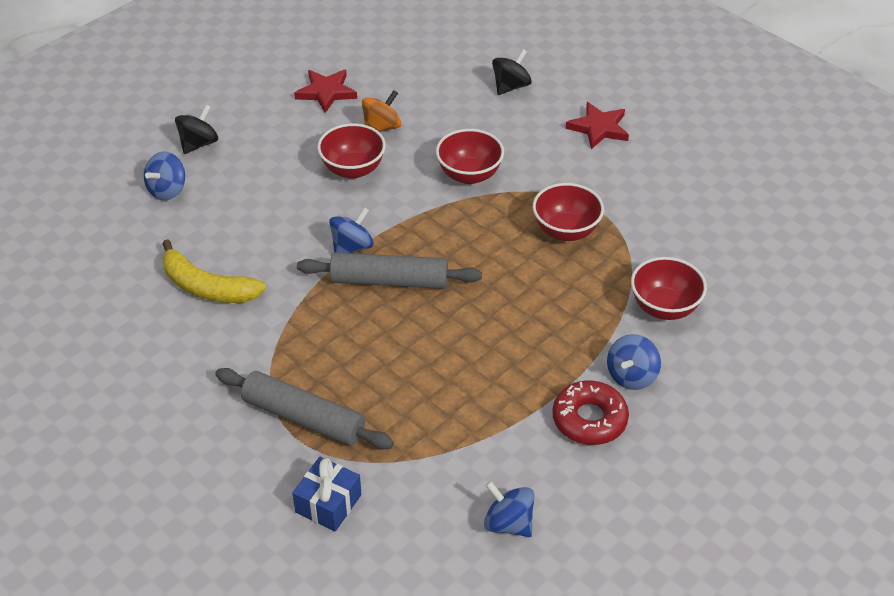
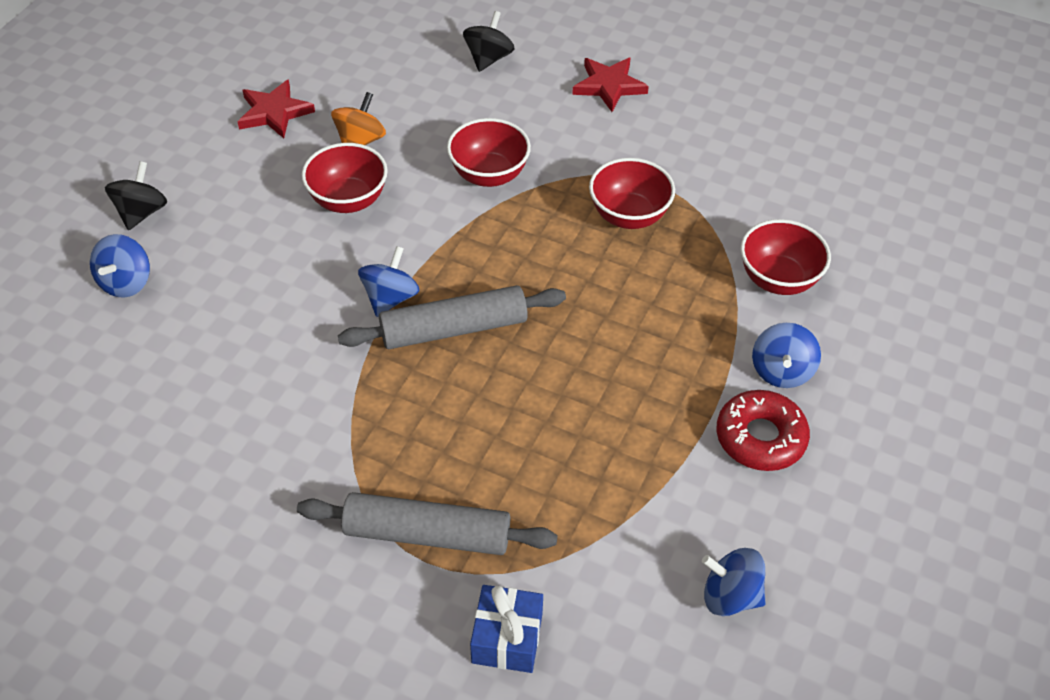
camera: 20 degrees left, 5 degrees up
yellow banana [162,239,266,303] -> none

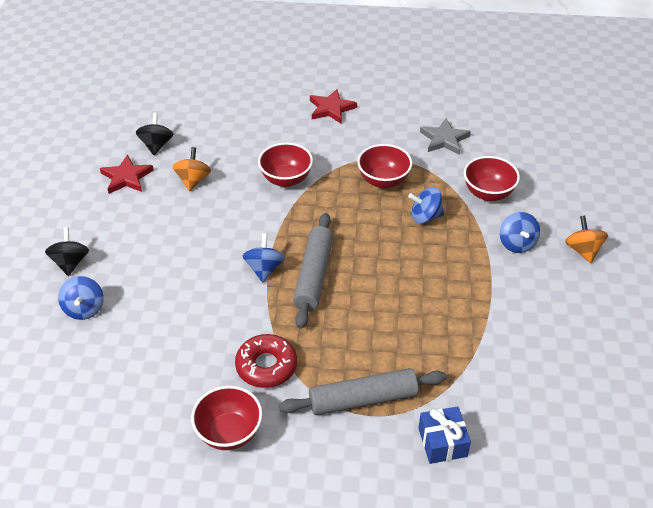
camera: 20 degrees left, 5 degrees down
red bowl [302,143,388,213] -> red bowl moved to [191,386,262,450]
grey rolling pin [338,285,566,349] -> grey rolling pin turned 45 degrees counterclockwise [293,213,333,329]
black spinning top [463,11,515,72] -> black spinning top moved to [136,113,174,155]
blue spinning top [702,548,766,616] -> blue spinning top moved to [408,187,444,224]
red donut [717,390,810,471] -> red donut moved to [235,334,297,388]
none -> grey star [420,118,471,155]
none -> orange spinning top [565,216,608,263]

